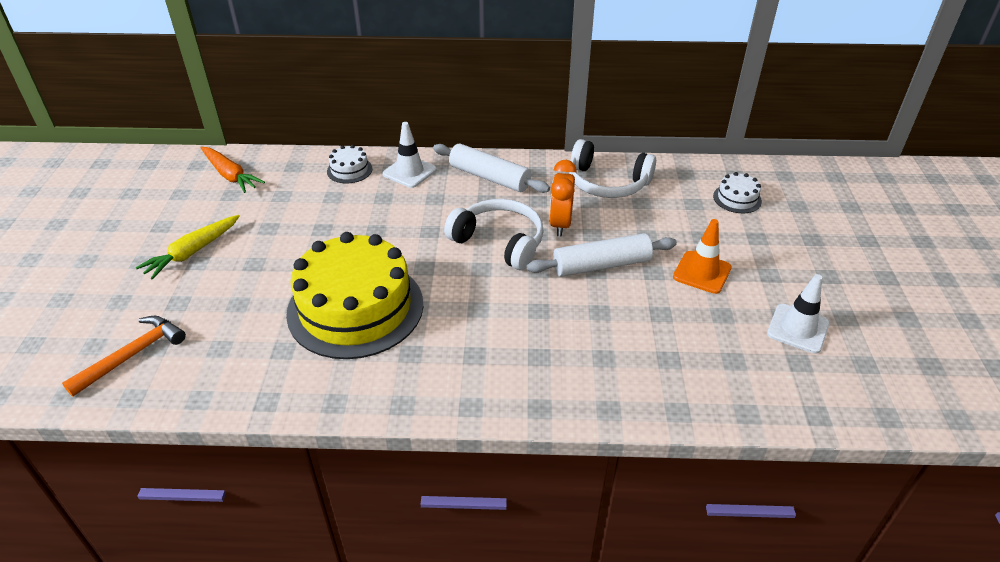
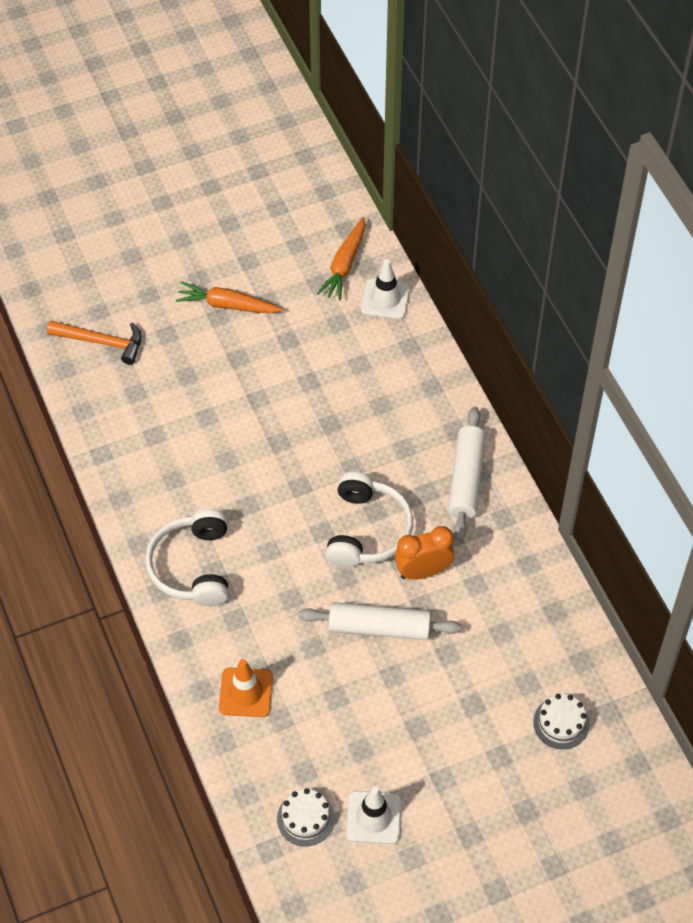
camera: 65 degrees right, 15 degrees up
yellow carrot [136,215,240,280] -> orange carrot [176,282,284,313]
yellow cake [286,232,423,359] -> none
white cake [327,145,372,183] -> white cake moved to [277,788,335,846]
white traffic cone [383,122,437,188] -> white traffic cone moved to [361,259,410,319]
white rolling pin [527,233,677,277] -> white rolling pin turned 45 degrees counterclockwise [298,602,461,640]
white headphones [569,139,656,198] -> white headphones moved to [145,509,229,606]
orange traffic cone [673,219,732,294] -> orange traffic cone moved to [219,659,273,717]

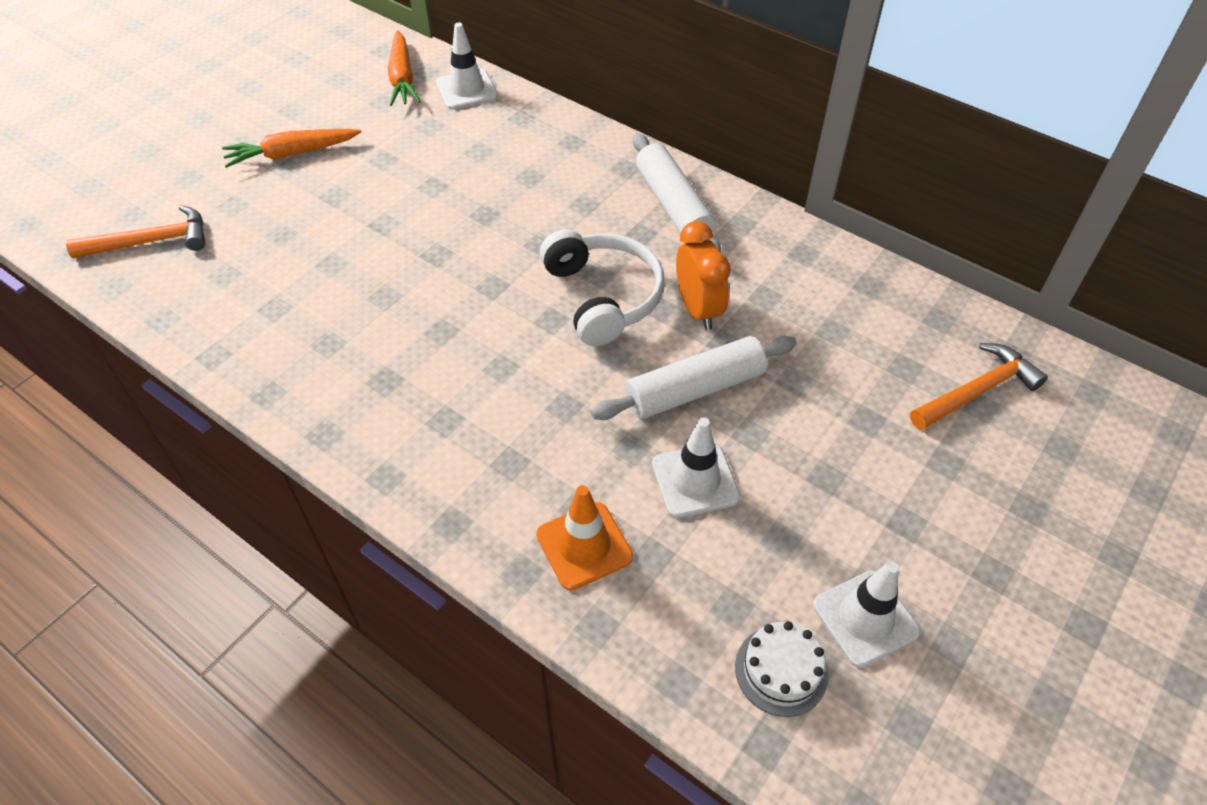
camera: 30 degrees left, 5 degrees down
white headphones [145,509,229,606] -> none
orange clock [395,526,454,580] -> orange clock turned 120 degrees clockwise [676,221,731,330]
white cake [533,694,590,749] -> orange hammer [910,343,1048,430]
none -> white traffic cone [652,417,740,518]

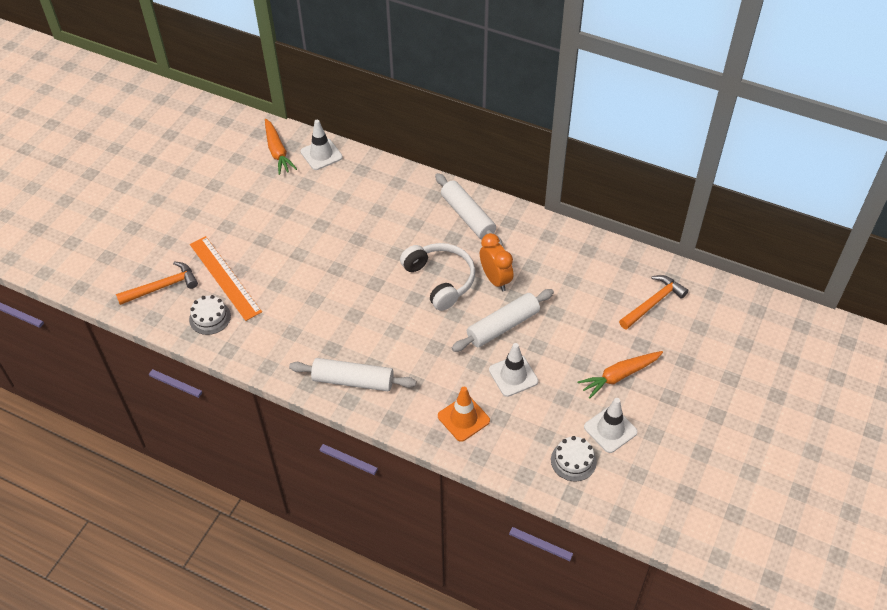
camera: 10 degrees left, 0 degrees up
orange carrot [222,129,361,168] -> orange carrot moved to [578,351,663,399]
none -> white cake [189,295,231,335]
none -> orange ruler [190,236,262,321]
none -> white rolling pin [289,358,416,391]

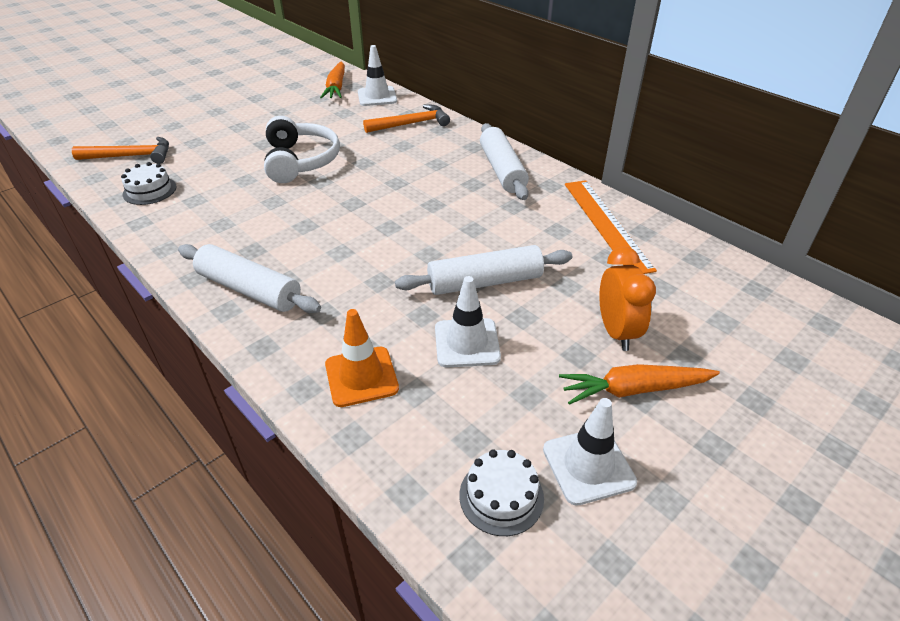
camera: 20 degrees right, 10 degrees down
orange ruler [190,236,262,321] -> orange ruler moved to [565,180,657,274]
white headphones [400,243,475,311] -> white headphones moved to [264,116,340,183]
orange clock [480,233,513,291] -> orange clock moved to [599,247,656,351]
orange hammer [619,275,688,330] -> orange hammer moved to [363,105,450,133]

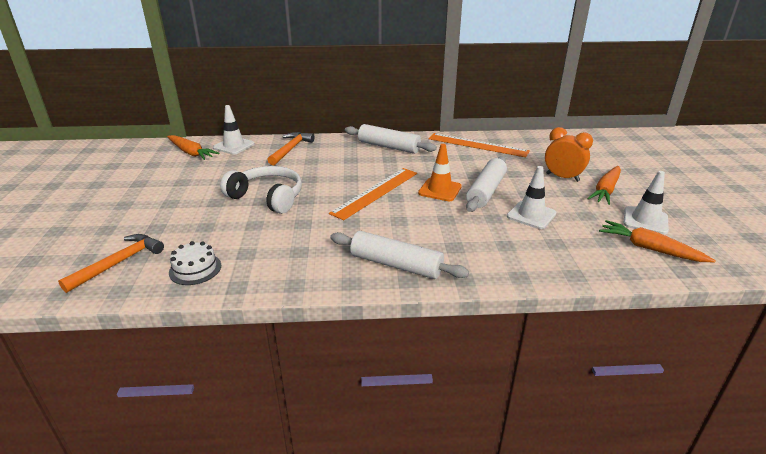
camera: 50 degrees left, 10 degrees down
white rolling pin [178,244,321,313] -> white rolling pin turned 45 degrees clockwise [330,231,469,279]
orange traffic cone [325,309,399,407] -> orange traffic cone moved to [418,144,462,201]
white cake [459,450,544,536] -> orange carrot [599,220,716,262]
none -> orange ruler [329,168,417,220]

